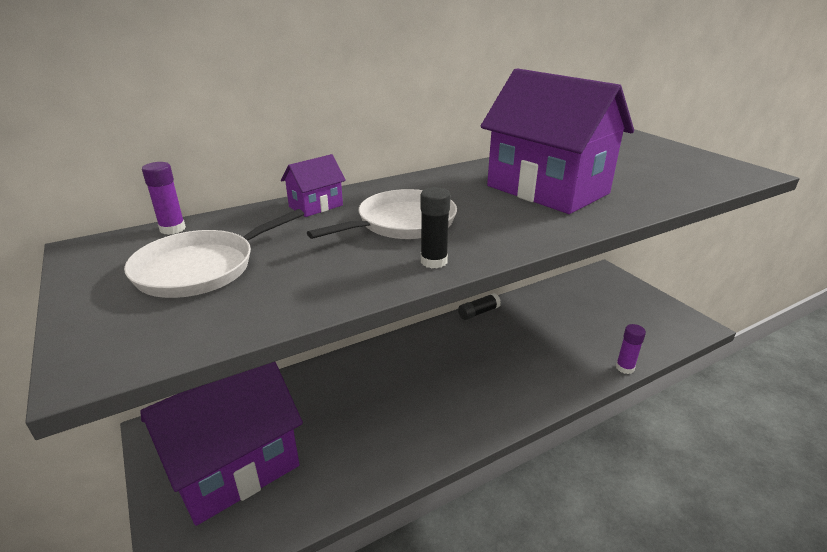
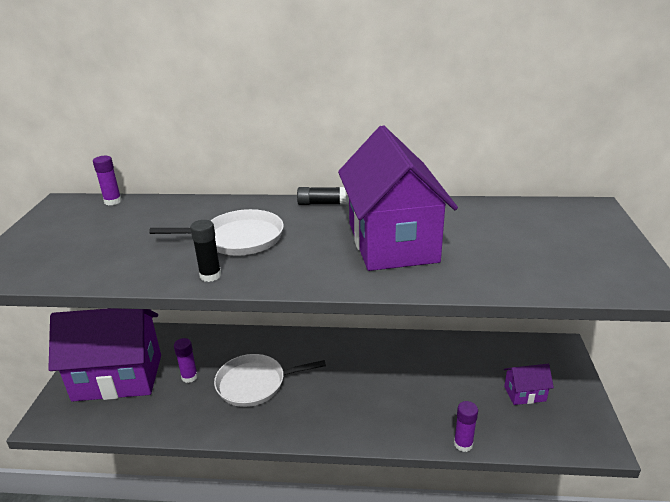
camera: 35 degrees right, 0 degrees up
white pan [124,209,304,298] -> white pan moved to [214,354,326,407]
purple house [281,154,346,217] -> purple house moved to [504,364,554,405]
black glue stick [458,293,501,320] -> black glue stick moved to [297,187,346,205]
none -> purple glue stick [174,338,198,383]

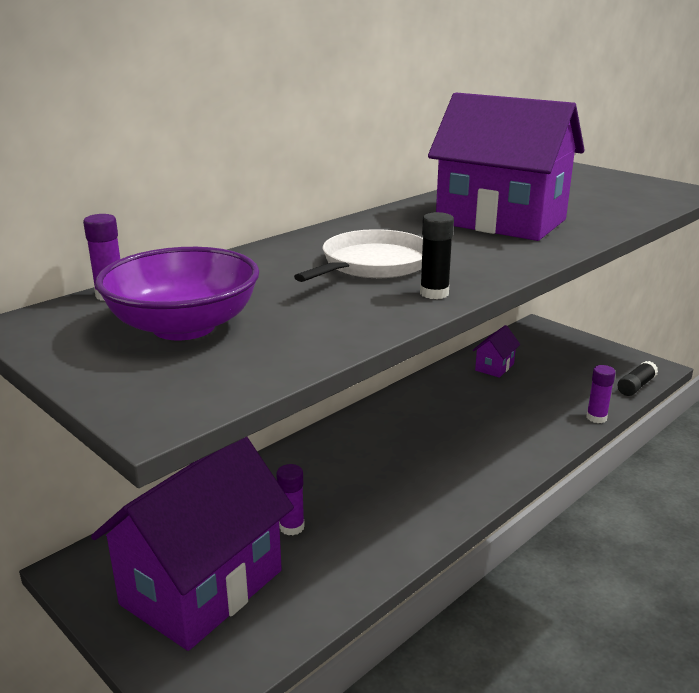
camera: 50 degrees left, 5 degrees down
white pan [214,354,326,407] -> none
black glue stick [297,187,346,205] -> black glue stick moved to [617,361,658,396]
purple house [504,364,554,405] -> purple house moved to [472,325,520,378]
none -> purple bowl [95,247,259,341]

